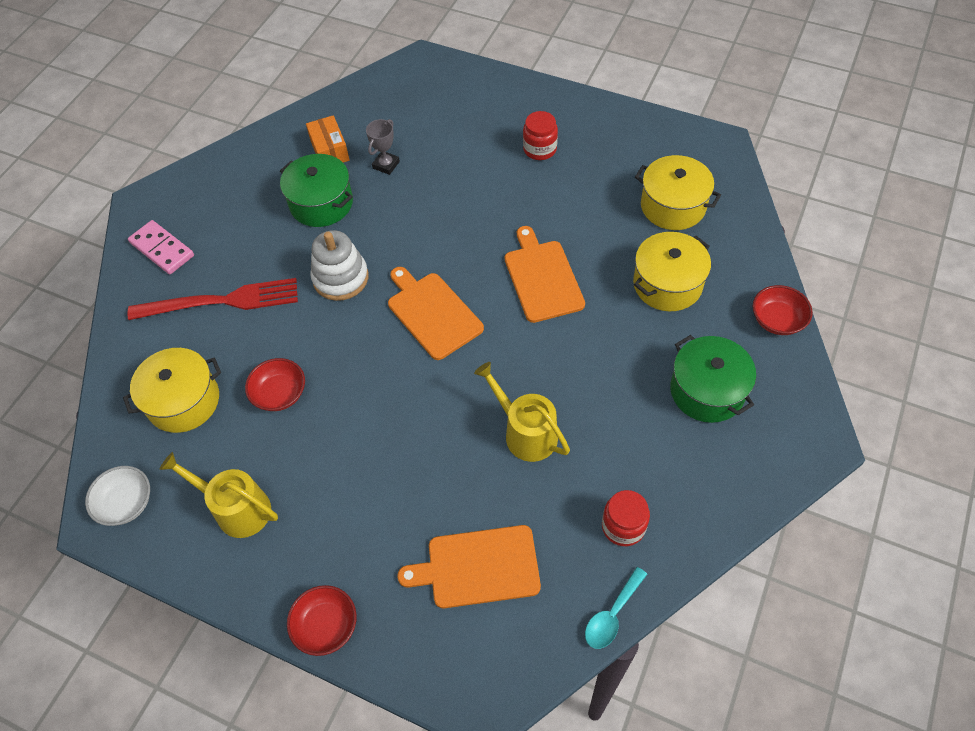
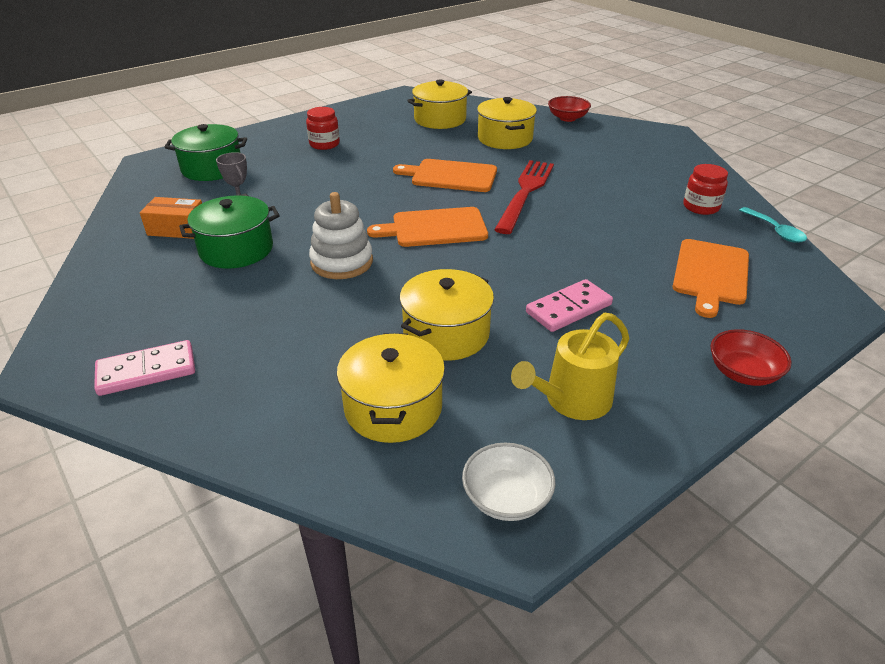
camera: 65 degrees left, 20 degrees down
red fork [127,278,298,320] -> red fork moved to [494,160,554,234]
red bowl [245,358,305,411] -> yellow pot [400,269,494,361]
yellow watering can [474,362,570,462] -> none
green pot [670,335,756,423] -> green pot moved to [165,124,247,181]
none -> pink domino [526,279,613,332]

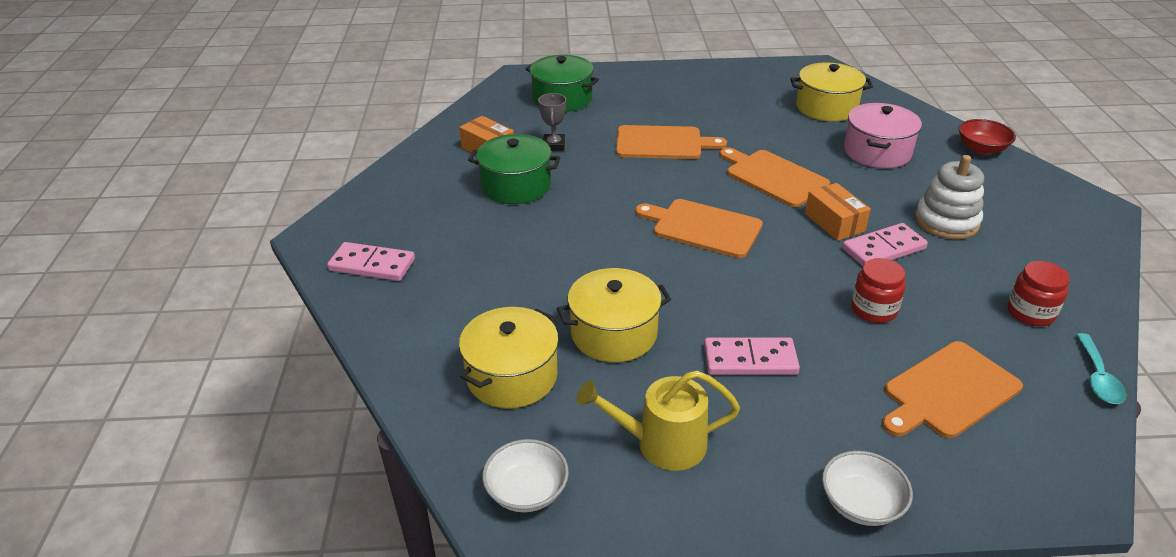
camera: 35 degrees right, 0 degrees up
red jar [306,107,340,150] -> red jar moved to [851,258,906,323]
white stacking toy [309,192,373,279] -> white stacking toy moved to [915,155,984,239]
yellow pot [477,97,537,149] -> pink pot [844,103,922,168]
red fork [494,160,554,234] -> orange box [805,183,871,241]
red bowl [711,329,792,386] -> white bowl [822,451,913,526]
none -> orange cutting board [616,125,727,159]
none -> pink domino [842,223,928,266]

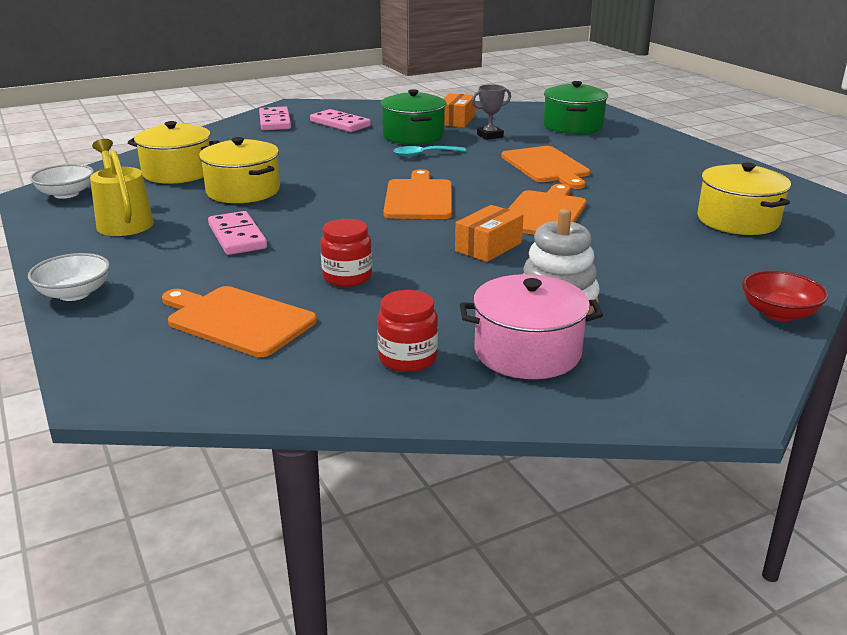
camera: 65 degrees right, 10 degrees down
pink domino [842,223,928,266] -> pink domino moved to [310,109,371,132]
pink pot [844,103,922,168] -> pink pot moved to [460,274,603,379]
turquoise spoon [1076,333,1127,404] -> turquoise spoon moved to [393,146,466,157]

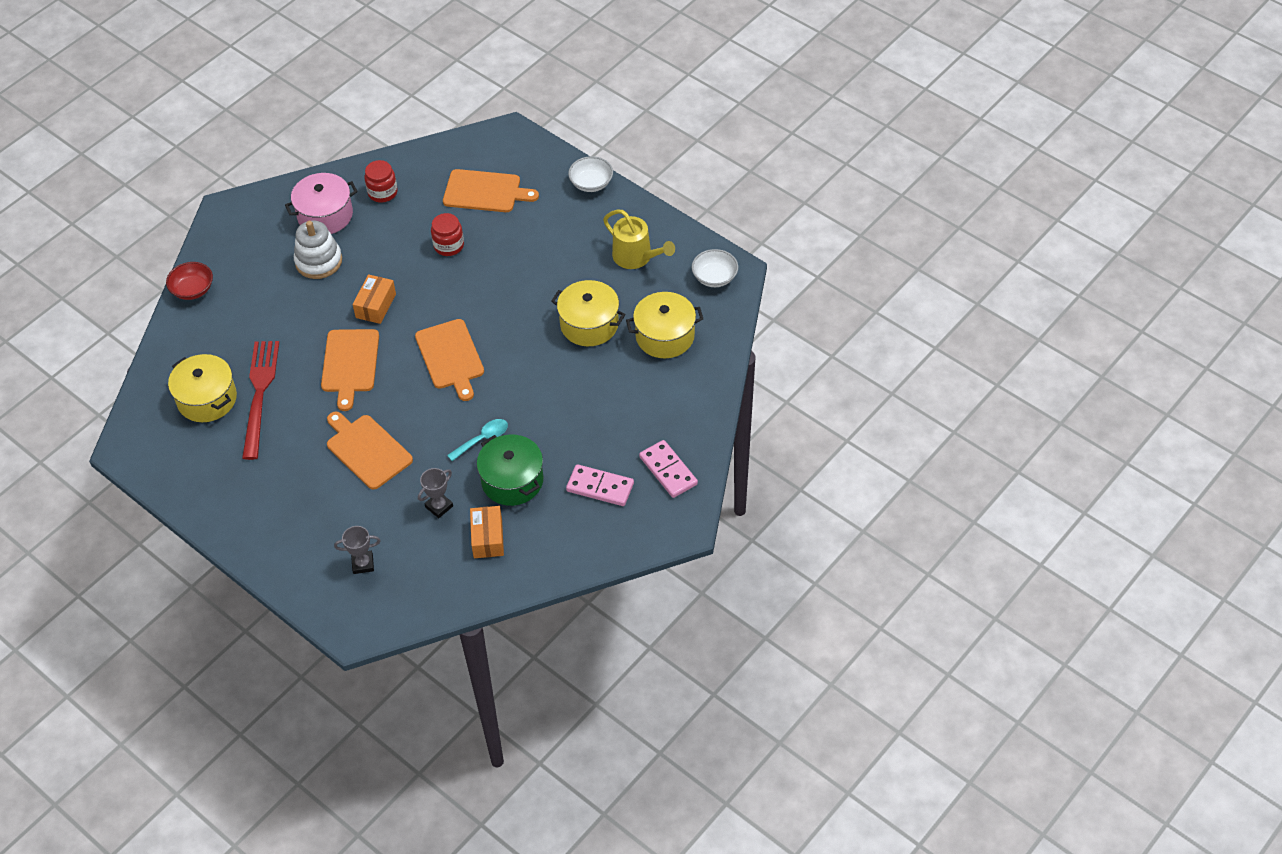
camera: 160 degrees right, 25 degrees up
pink domino [208,211,267,255] -> none
green pot [544,81,608,134] -> grey trophy [334,526,381,574]
none -> red fork [242,341,279,460]

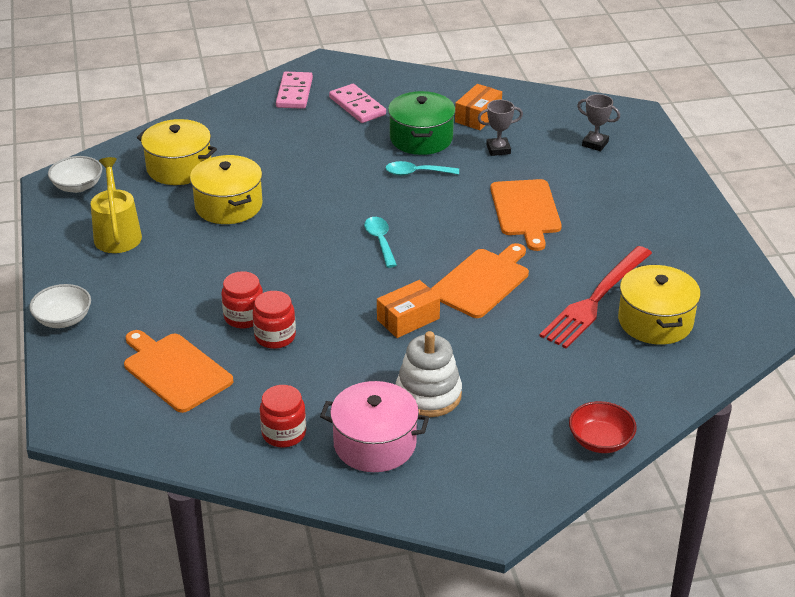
camera: 145 degrees left, 15 degrees down
orange cutting board [415,319,484,401] -> turquoise spoon [364,217,397,268]
none -> red jar [221,271,263,328]

